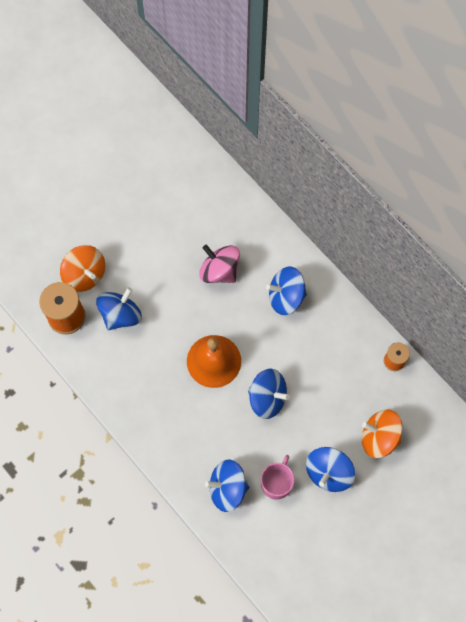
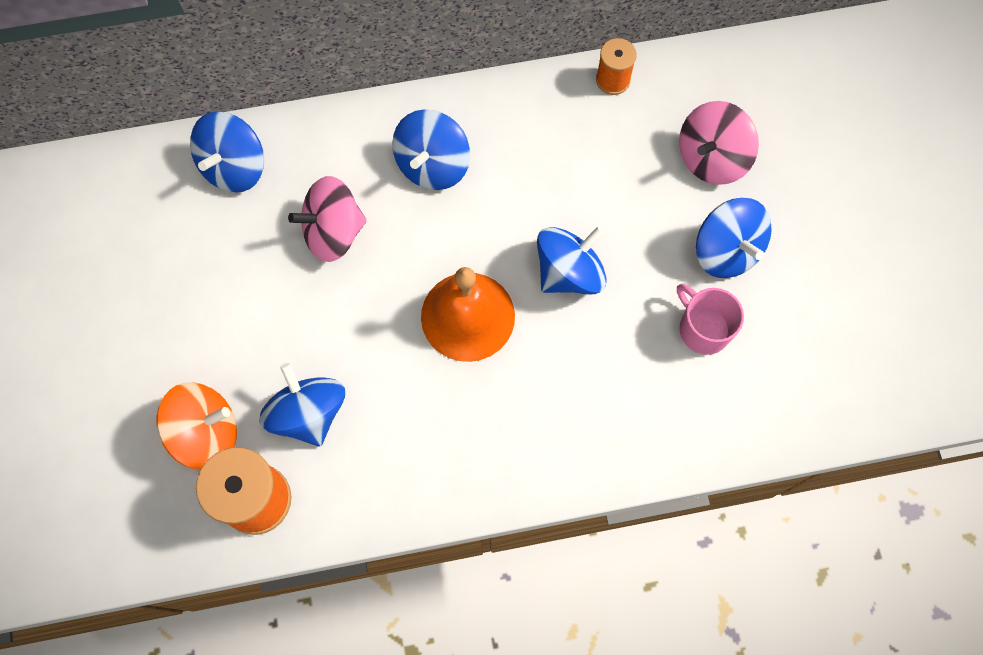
camera: 60 degrees left, 0 degrees up
blue spinning top [205,459,249,512] -> blue spinning top moved to [190,112,264,193]
orange spinning top [362,409,403,458] -> pink spinning top [679,101,759,185]

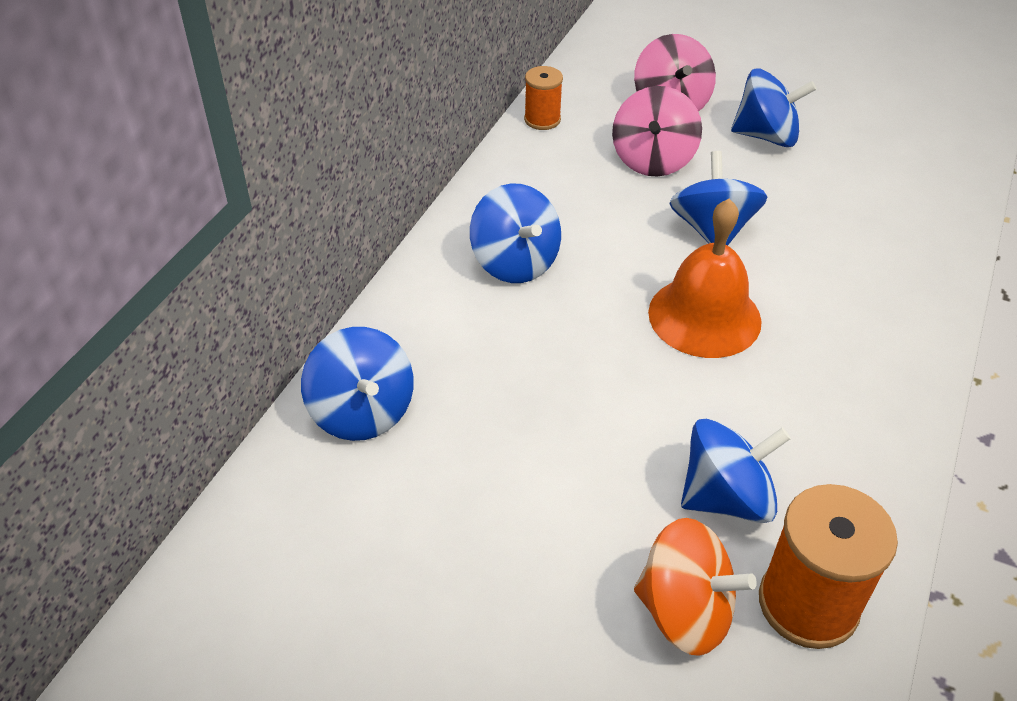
camera: 55 degrees left, 25 degrees down
orange spinning top [157,382,237,470] -> orange spinning top turned 90 degrees clockwise [634,518,757,656]
blue spinning top [259,363,345,447] -> blue spinning top turned 150 degrees clockwise [681,419,791,523]
pink spinning top [288,176,367,262] -> pink spinning top moved to [612,86,702,176]
pink mug [677,284,744,355] -> none

